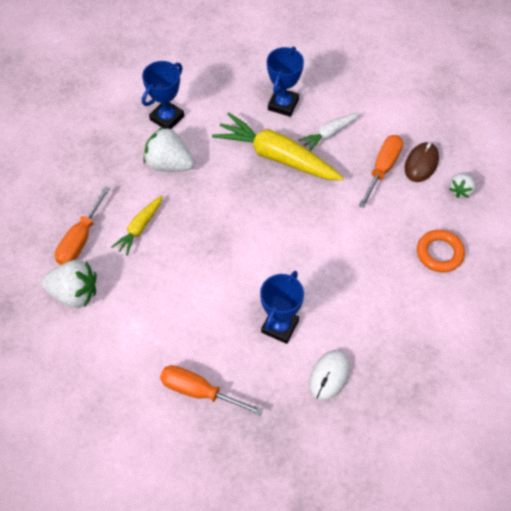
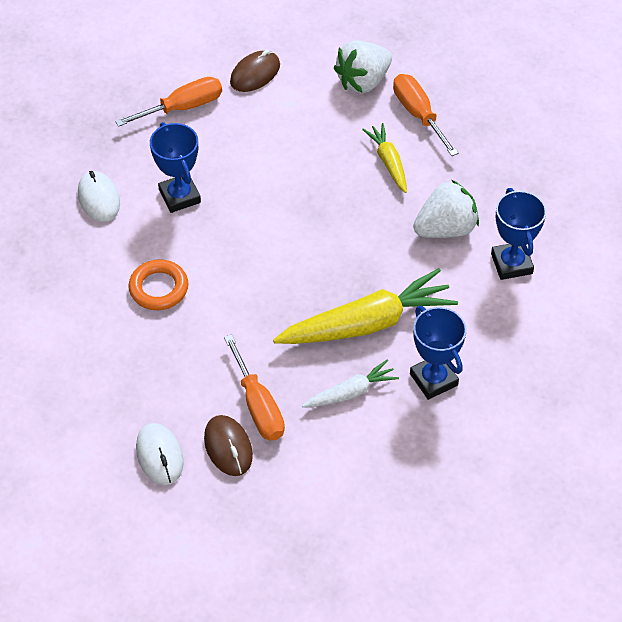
camera: 130 degrees right, 5 degrees down
white carrot [299,112,360,151] -> white carrot turned 60 degrees clockwise [302,360,399,408]
orange ring [417,230,465,273] -> orange ring moved to [128,259,188,310]
white strawberry [449,172,476,198] -> white mouse [136,423,184,485]
none -> brown mouse [230,50,280,92]

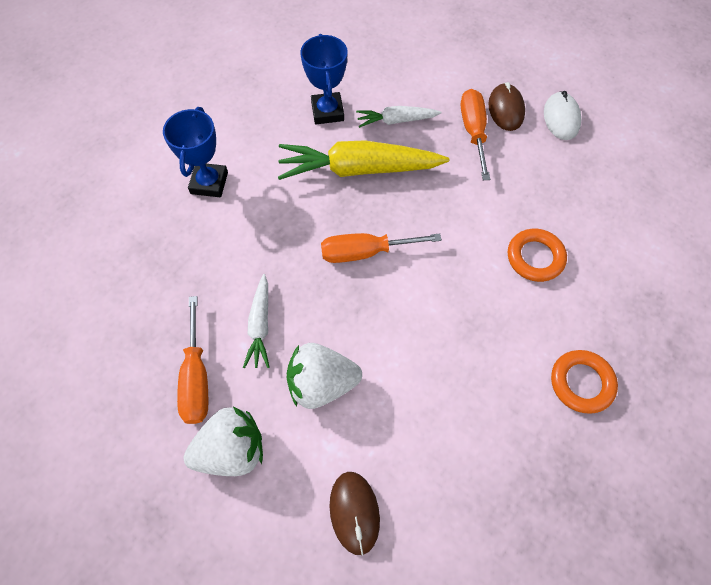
camera: 160 degrees left, 10 degrees up
white mouse [78,171,120,222] -> orange ring [551,350,618,414]
orange screwdriver [115,77,222,127] -> orange screwdriver moved to [321,233,442,263]
blue trophy [150,122,201,213] -> none
brown mouse [230,50,280,92] -> brown mouse turned 75 degrees counterclockwise [329,472,380,556]
yellow carrot [362,123,407,193] -> white carrot [243,274,270,368]
white strawberry [413,180,479,238] -> white strawberry moved to [286,343,362,409]

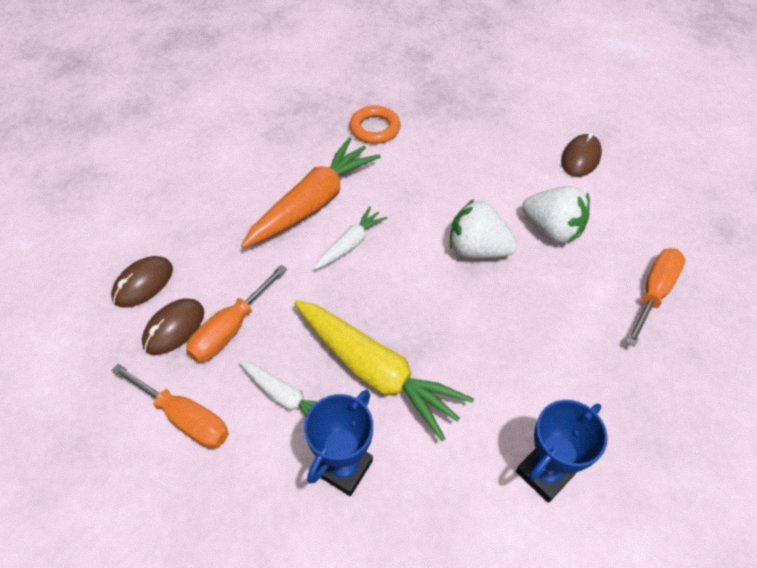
camera: 140 degrees left, 10 degrees down
white strawberry [184,407,263,476] -> white strawberry moved to [450,199,518,258]
white carrot [243,274,270,368] -> white carrot moved to [314,207,388,270]
orange screwdriver [321,233,442,263] -> orange screwdriver moved to [111,364,229,449]
orange ring [508,229,567,282] -> orange carrot [241,137,381,248]
white mouse [544,91,581,140] -> brown mouse [111,256,173,308]

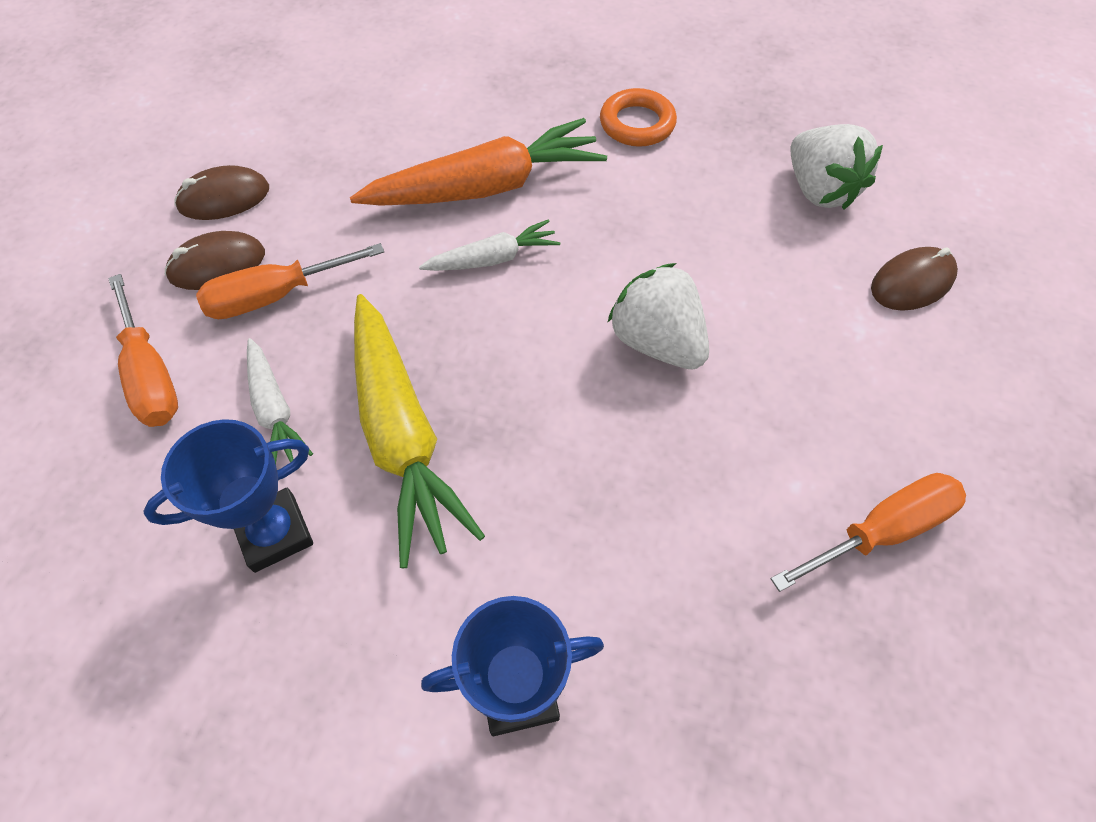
camera: 30 degrees right, 5 degrees up
white strawberry [522,186,590,243] -> white strawberry moved to [790,124,883,209]

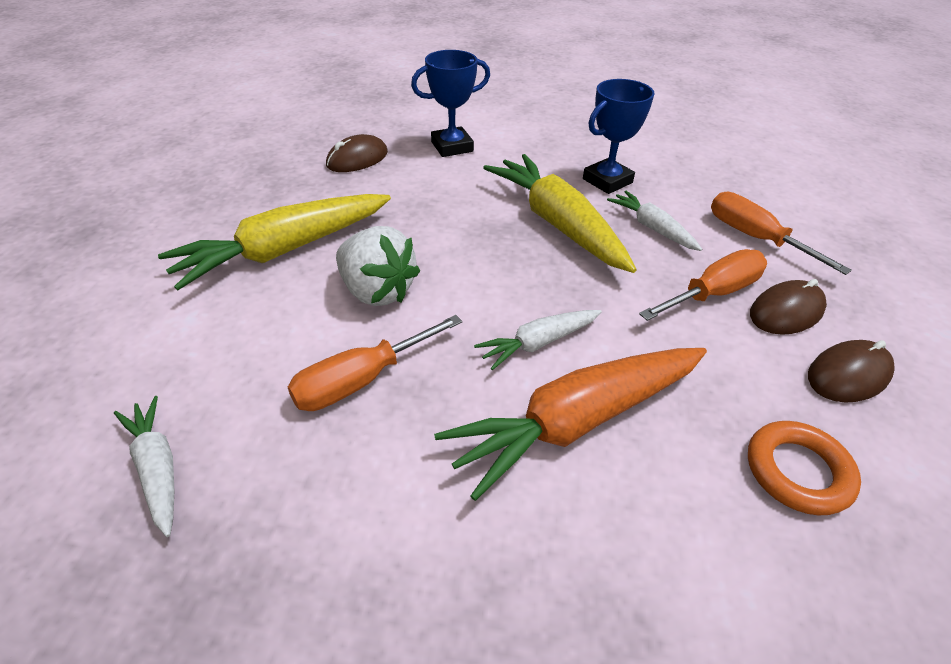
camera: 170 degrees right, 15 degrees down
orange ring [600,88,677,147] -> orange ring moved to [748,421,861,515]
orange screwdriver [771,473,966,592] -> orange screwdriver moved to [288,315,462,411]
white strawberry [790,124,883,209] -> white carrot [114,396,174,537]
brown mouse [871,247,958,311] -> brown mouse moved to [326,134,388,172]
none -> yellow carrot [158,194,391,290]

